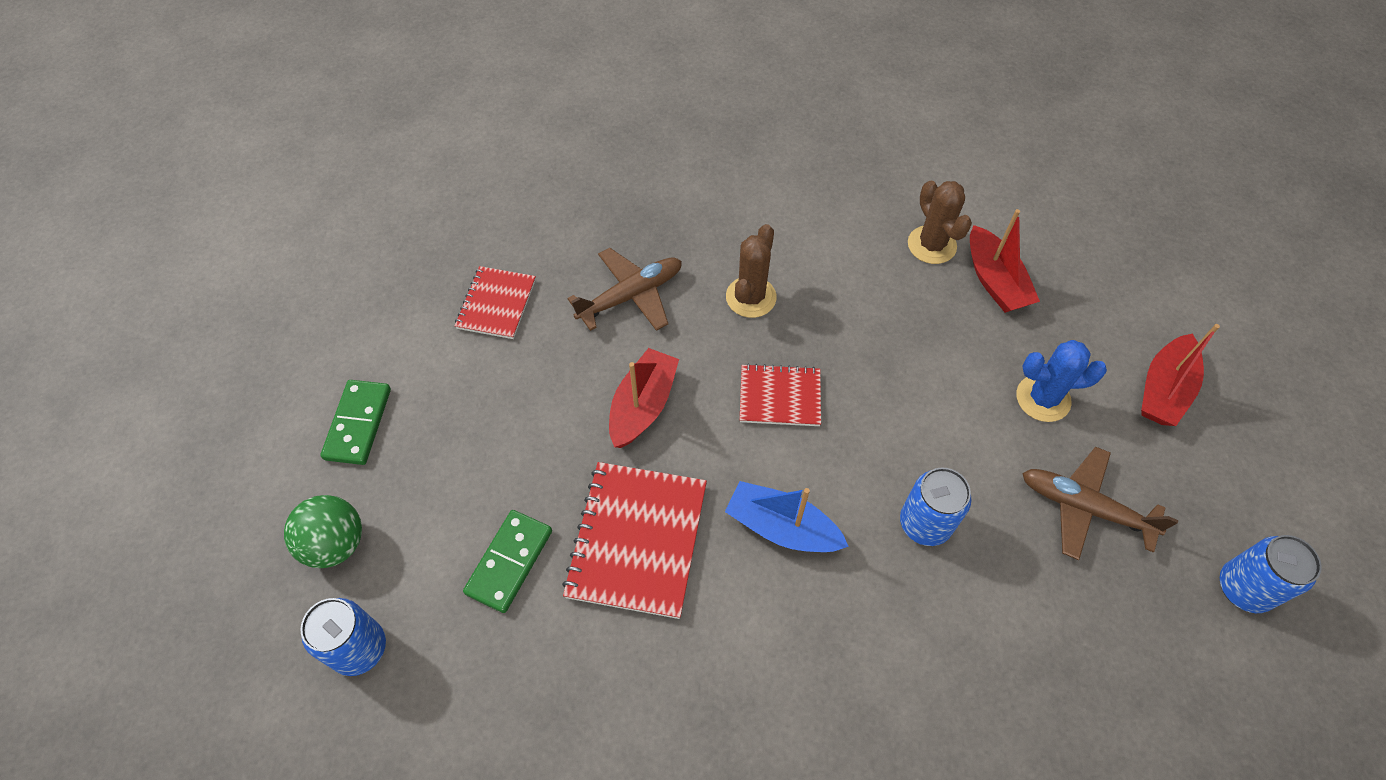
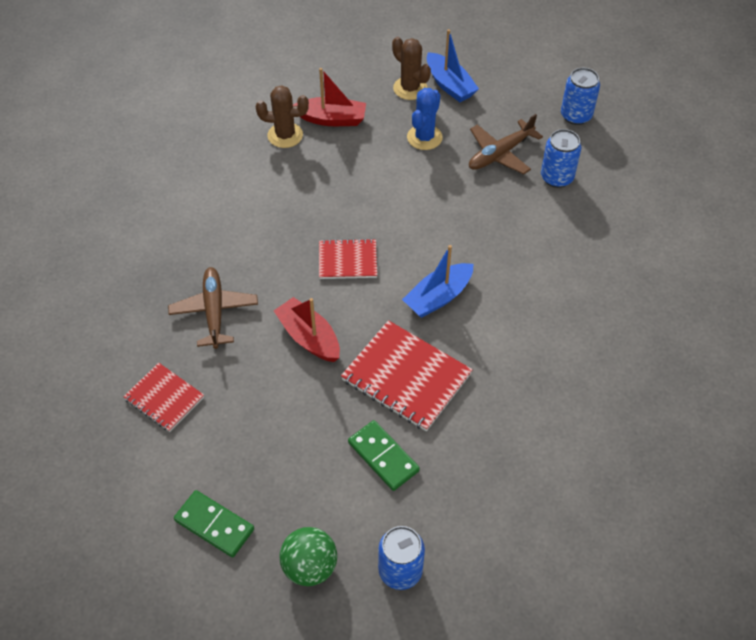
camera: 65 degrees left, 5 degrees down
brown cactus [726,224,777,318] -> brown cactus moved to [392,37,431,100]
red notebook [740,363,821,426] -> red notebook turned 60 degrees clockwise [319,238,377,279]
blue can [900,467,972,546] -> blue can moved to [541,129,581,188]
red boat [1141,324,1220,426] -> blue boat [427,29,479,102]

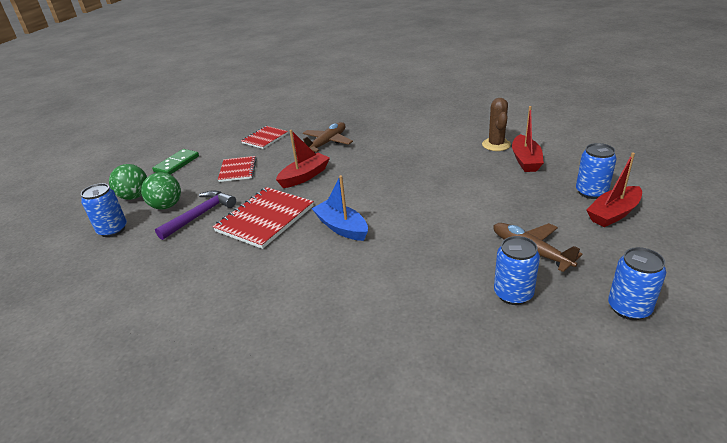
camera: 90 degrees right, 20 degrees down
brown plane [168,267,258,349] -> brown plane turned 45 degrees counterclockwise [303,122,353,153]
red notebook [319,238,377,279] -> red notebook moved to [218,156,257,182]
green domino [348,420,420,491] -> purple hammer [155,190,236,240]
brown cactus [392,37,431,100] -> blue can [576,143,617,199]
blue cactus [407,88,443,150] -> none
blue boat [427,29,479,102] -> red boat [586,152,642,227]
none -> green ball [141,172,181,210]

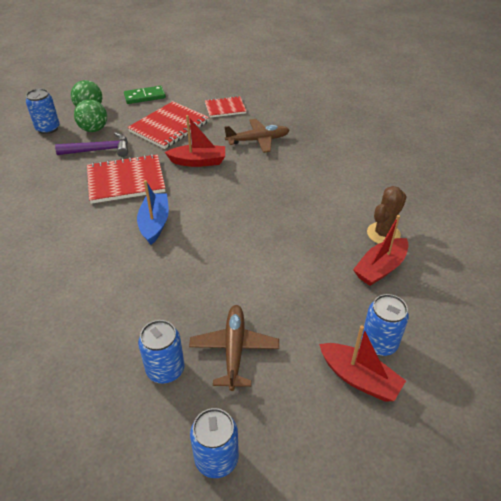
camera: 40 degrees right, 10 degrees up
red notebook [218,156,257,182] -> red notebook [127,101,209,149], size x1.65
red boat [586,152,642,227] -> red boat turned 150 degrees counterclockwise [319,325,406,402]

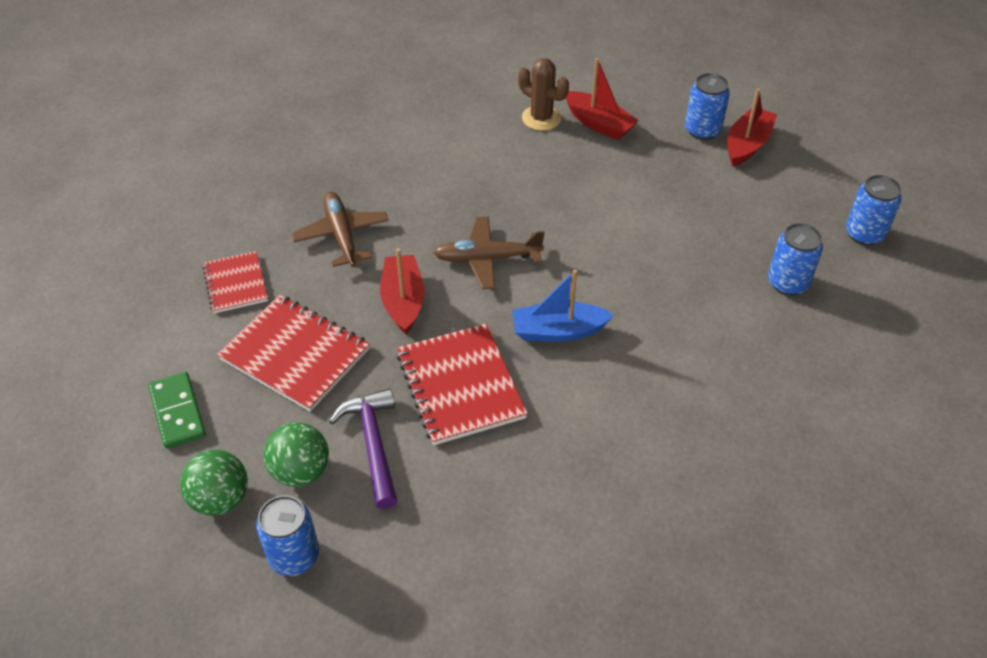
camera: 95 degrees left, 5 degrees up
brown plane [189,305,279,391] -> brown plane moved to [434,216,545,289]

